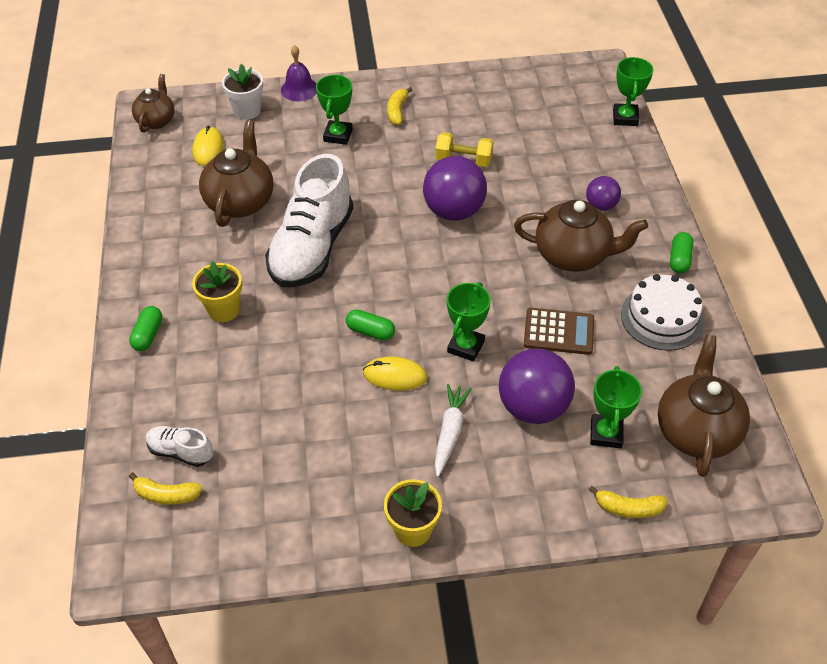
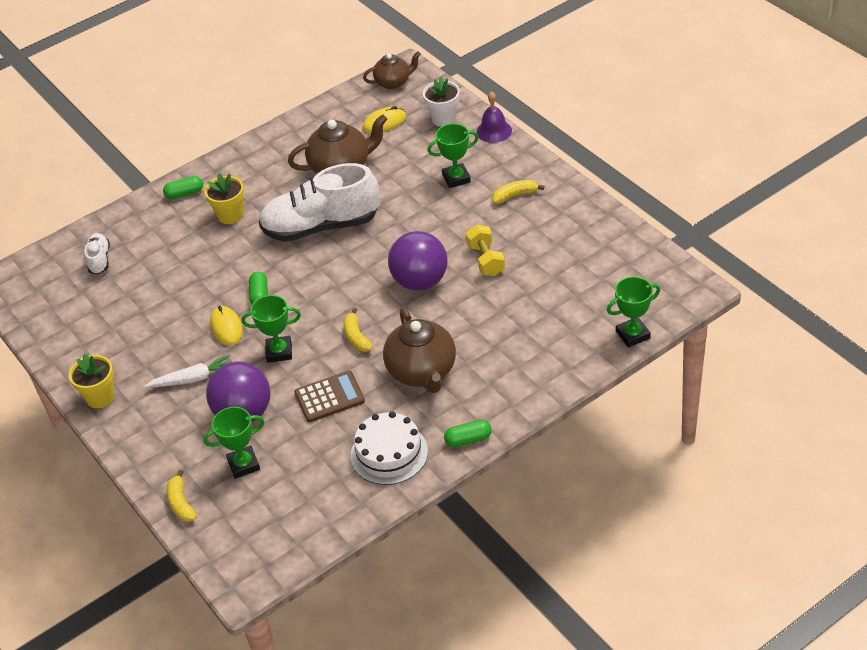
camera: 65 degrees right, 5 degrees down
yellow banana [129,472,203,505] -> yellow banana moved to [343,308,373,352]
brown calculator [524,308,594,355] -> brown calculator turned 90 degrees counterclockwise [294,371,365,422]
purple ball [586,176,621,211] -> none
brown teapot [658,335,750,477] -> none

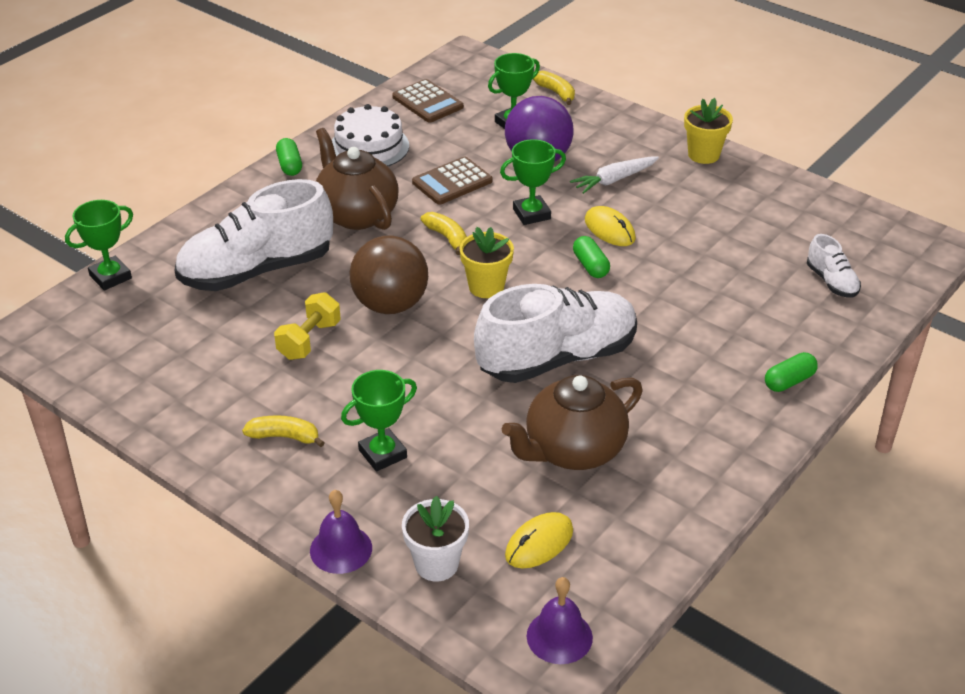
camera: 160 degrees right, 5 degrees down
yellow flower pot [204,174,244,224] -> yellow flower pot moved to [460,227,514,298]
brown teapot [363,51,421,89] -> purple bell [527,577,593,664]
purple ball [388,231,447,291] -> brown ball [350,236,428,314]
green capsule [444,420,492,447] -> green capsule turned 75 degrees counterclockwise [276,138,302,176]
yellow dumbbell [466,225,505,276] -> yellow dumbbell turned 60 degrees clockwise [274,292,341,360]
yellow banana [492,180,544,204] -> yellow banana turned 135 degrees counterclockwise [242,415,325,447]
none -> white shoe [174,179,333,291]
none -> brown calculator [392,79,464,123]

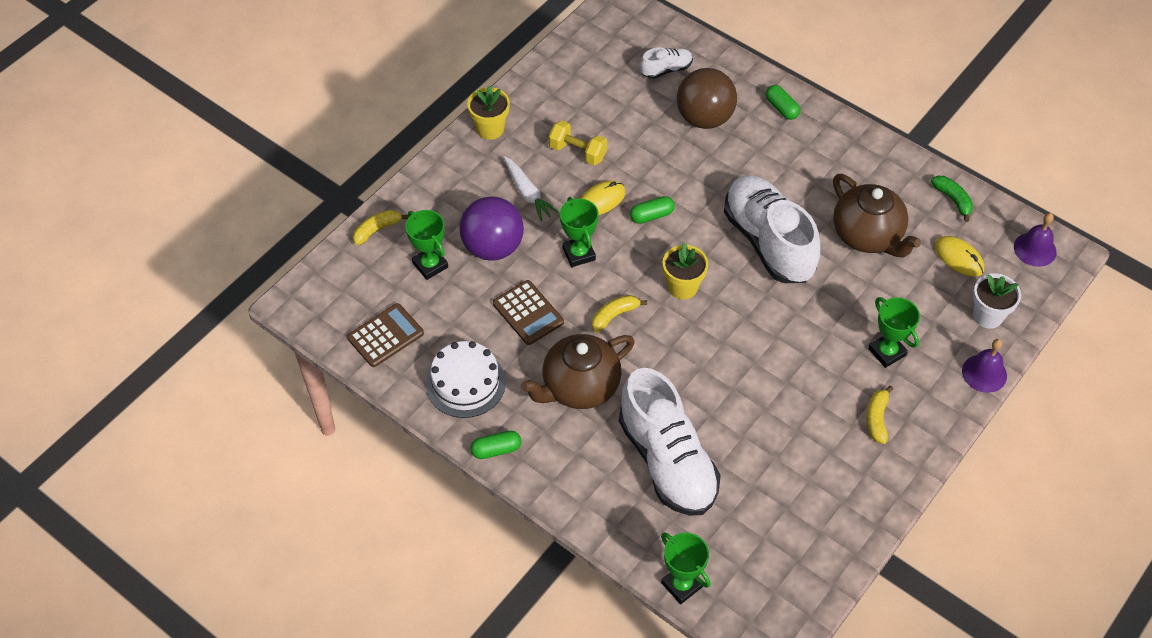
camera: 90 degrees left, 15 degrees up
yellow dumbbell [274,292,341,360] -> yellow dumbbell moved to [549,121,607,165]
brown ball [350,236,428,314] -> brown ball moved to [677,68,737,129]
none -> green banana [931,176,973,222]

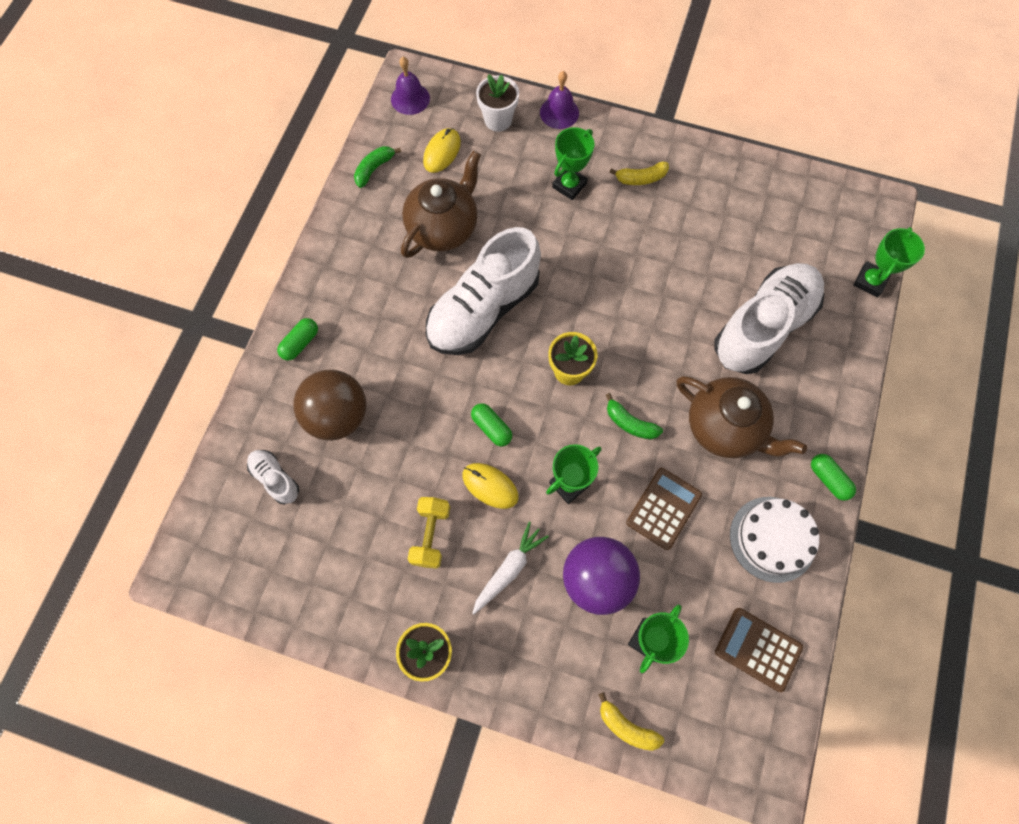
camera: 110 degrees left, 15 degrees up
yellow banana [592,295,647,333] -> green banana [606,393,663,440]

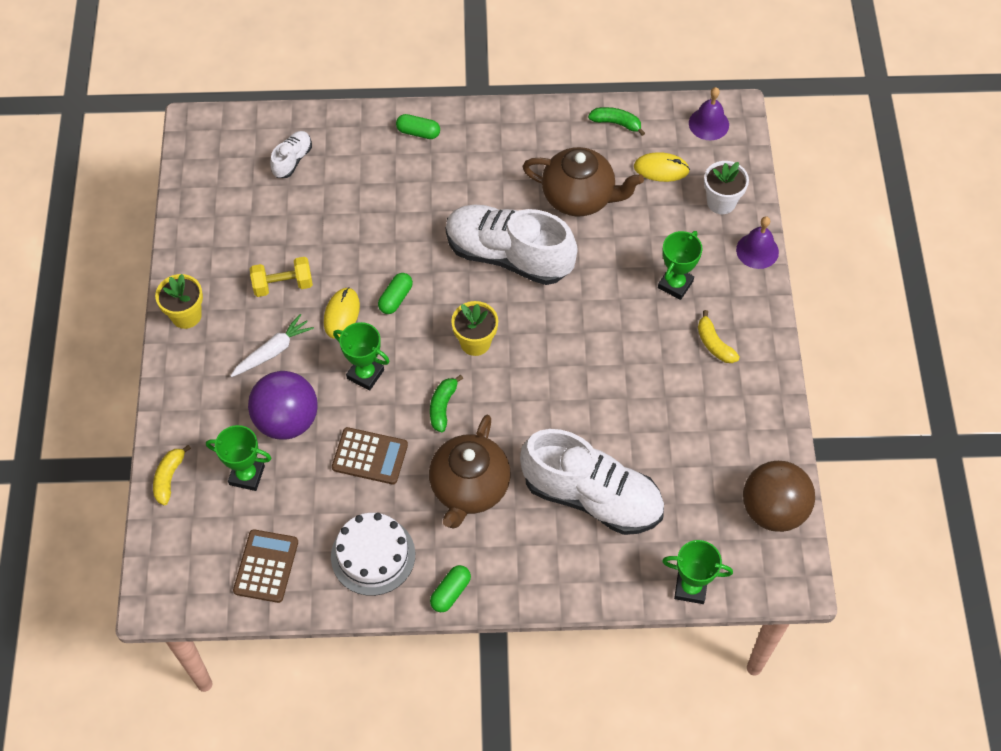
camera: 70 degrees right, 10 degrees down
brown ball [294,370,367,441] -> brown ball moved to [743,461,815,532]
white carrot [472,522,549,614] -> white carrot turned 60 degrees counterclockwise [231,314,314,377]
green trophy [552,127,595,200] -> green trophy turned 75 degrees counterclockwise [658,231,703,300]

